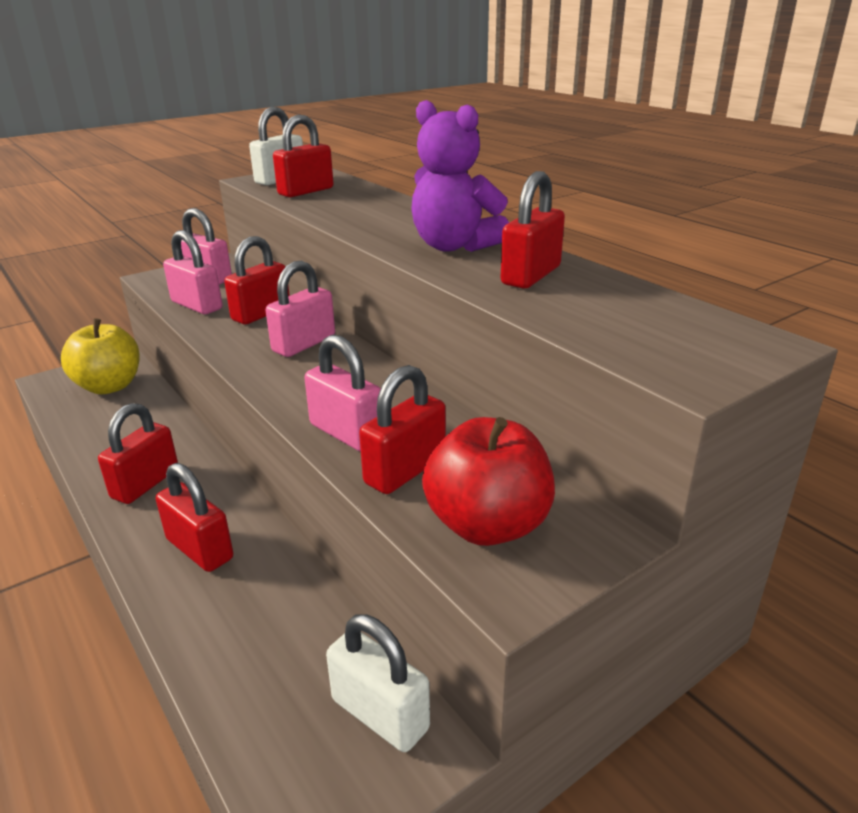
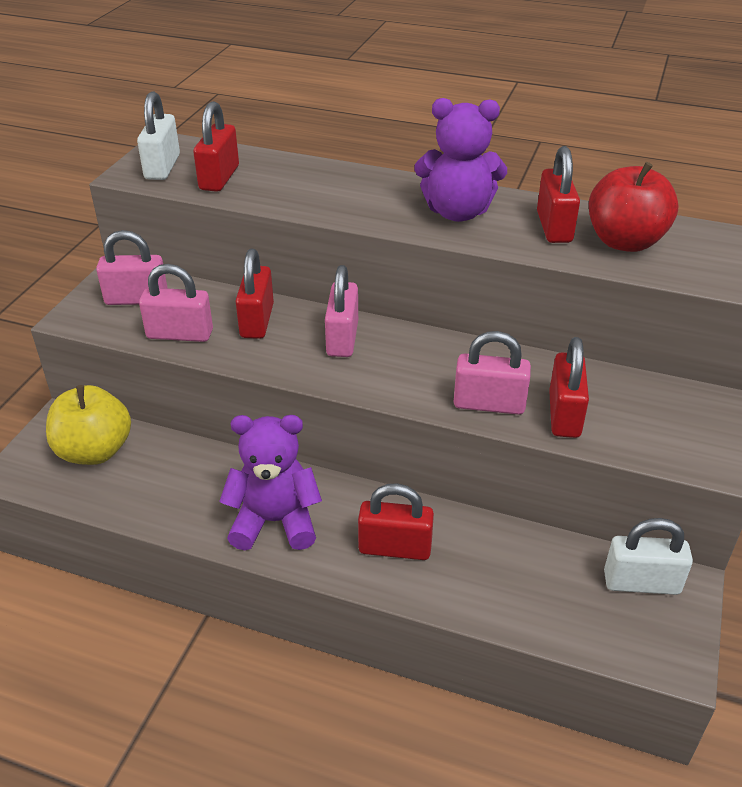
camera: 35 degrees left, 10 degrees up
red padlock [98,403,178,504] -> purple teddy bear [219,415,322,550]
red apple [422,417,555,546] -> red apple moved to [589,162,678,252]

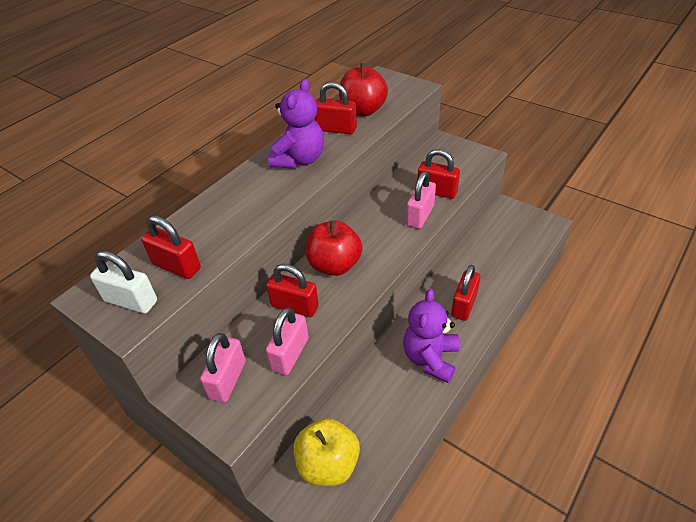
camera: 70 degrees left, 5 degrees up
pink padlock [325,265,358,357] -> red apple [306,221,363,276]
white padlock [604,518,693,595] -> none

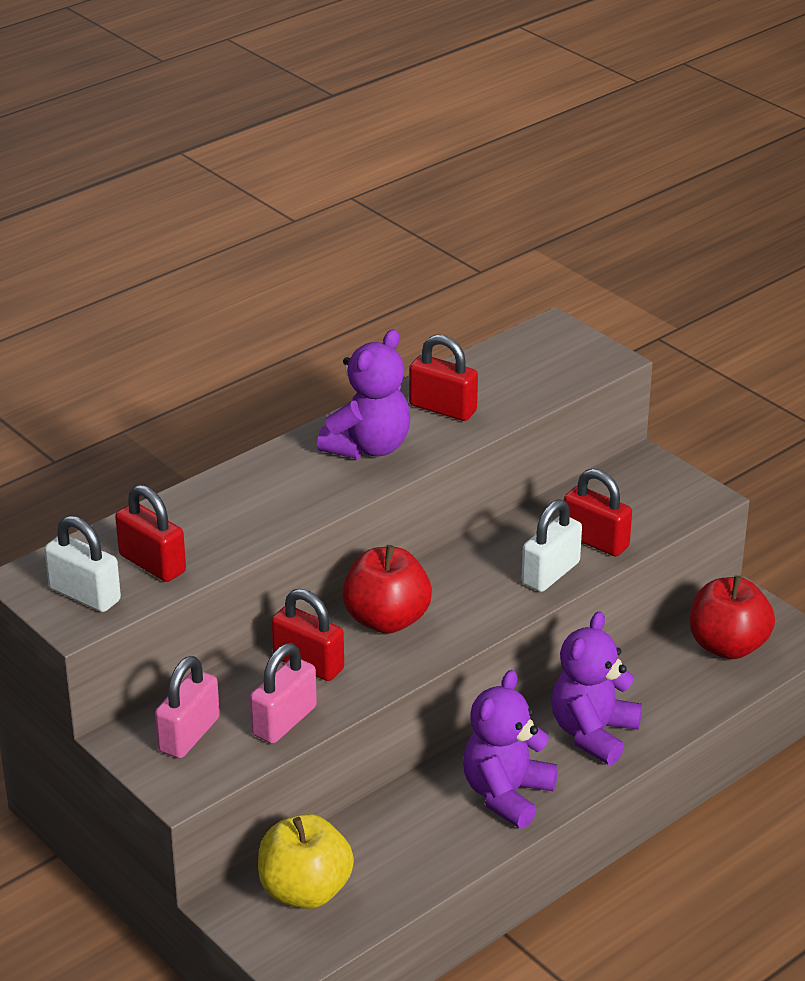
camera: 10 degrees right, 10 degrees down
red apple [339,63,388,116] -> red apple moved to [690,575,775,659]
pink padlock [406,171,436,229] -> white padlock [522,499,582,592]
red padlock [451,265,480,321] -> purple teddy bear [552,611,642,765]

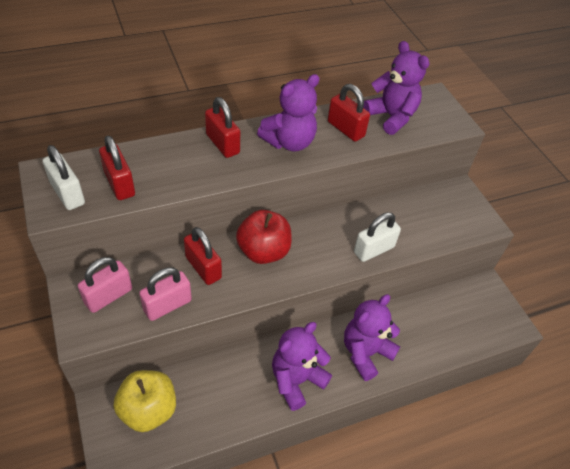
camera: 15 degrees right, 15 degrees up
red padlock [564,469,632,557] -> red padlock moved to [205,97,240,158]
red apple [690,575,775,659] -> none
none -> purple teddy bear [363,41,430,135]

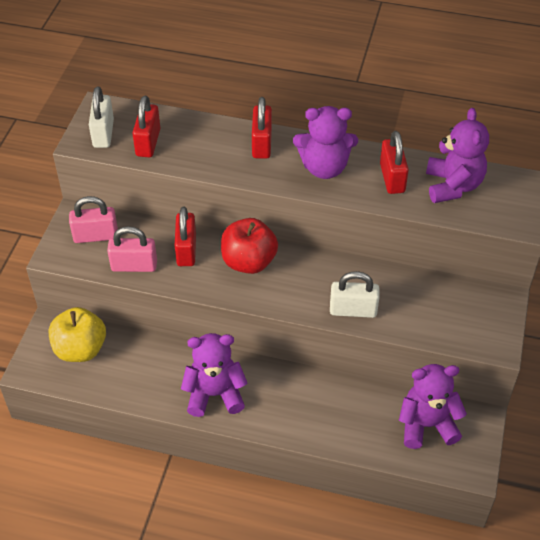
camera: 40 degrees right, 0 degrees up
purple teddy bear [344,294,400,381] -> purple teddy bear moved to [399,364,467,449]

